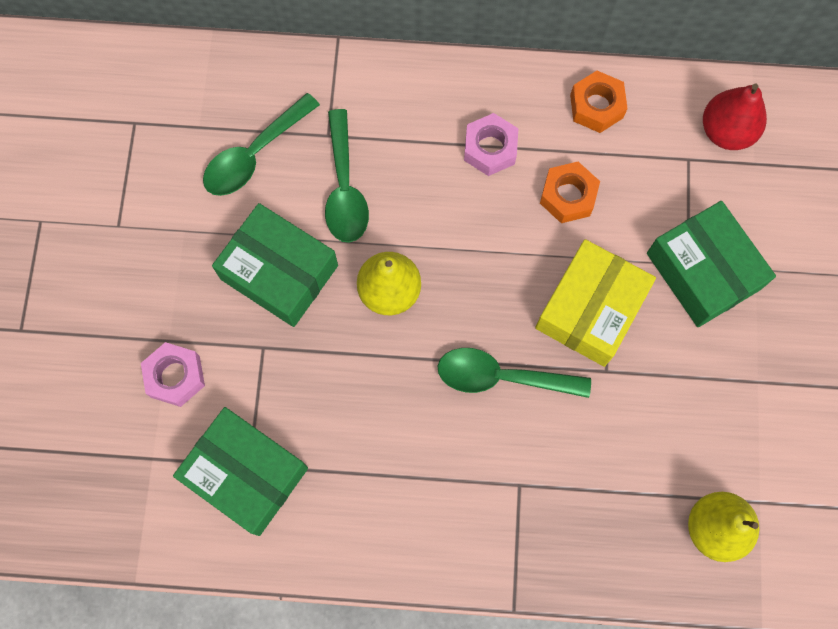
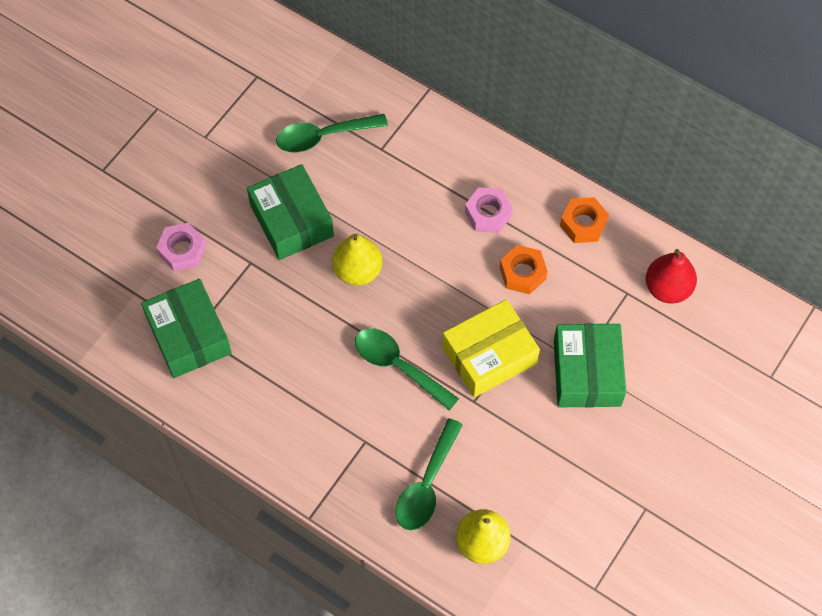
camera: 30 degrees right, 10 degrees down
green spoon [325,109,369,243] -> green spoon moved to [395,418,463,530]

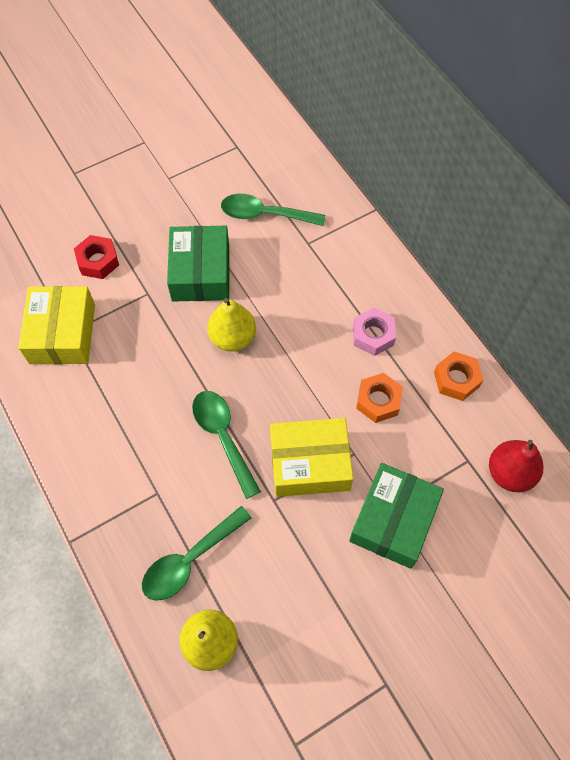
camera: 25 degrees right, 0 degrees up
green box [141,279,232,378] -> yellow box [18,286,95,364]
pink nut [156,223,206,271] -> red nut [74,235,119,279]

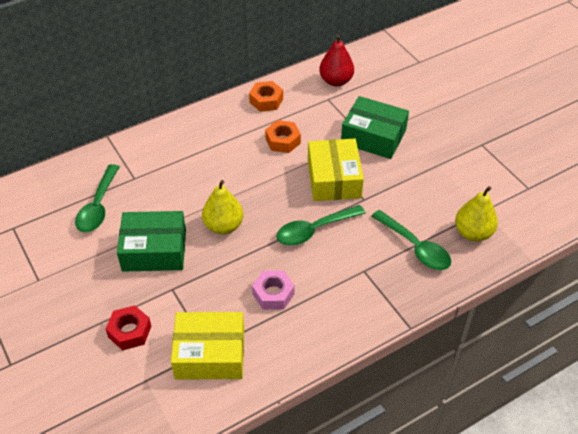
camera: 90 degrees left, 15 degrees down
pink nut [353,308,396,356] -> pink nut moved to [252,271,295,310]

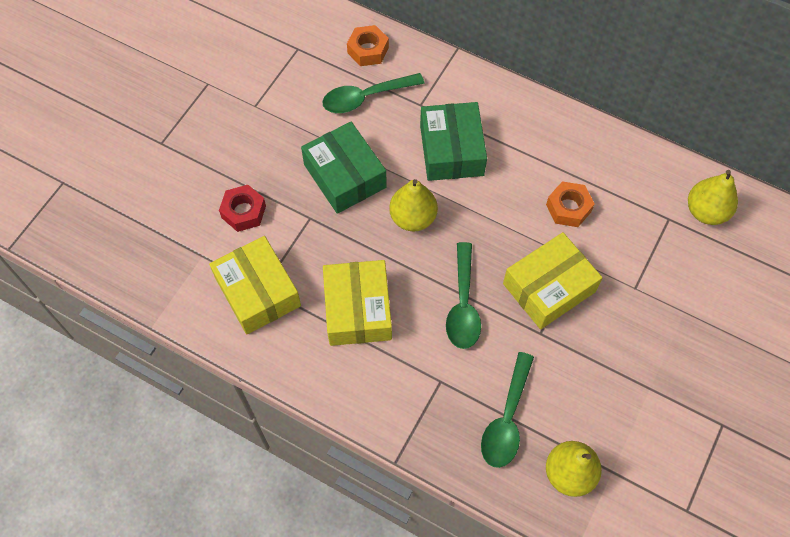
camera: 60 degrees right, 15 degrees up
orange nut [249,81,283,112] -> orange nut moved to [347,25,389,66]
pink nut [252,271,295,310] -> yellow box [323,260,392,346]
green spoon [276,205,366,245] -> green spoon turned 120 degrees counterclockwise [446,242,481,349]
red pear [319,35,354,86] -> yellow pear [688,170,738,225]
green box [341,96,409,159] -> green box moved to [420,102,487,181]

